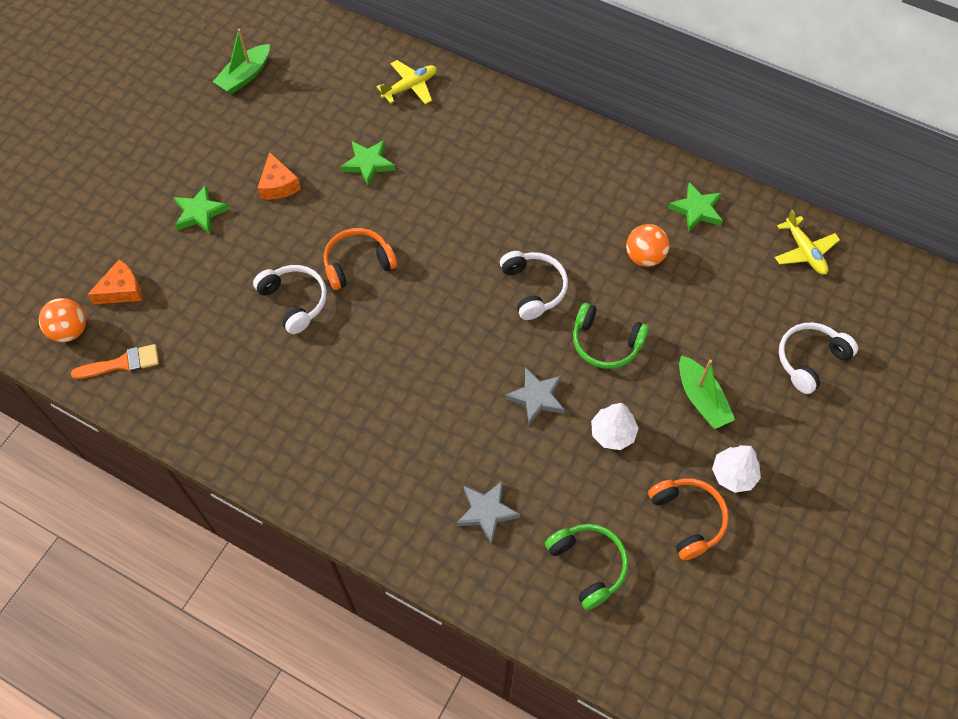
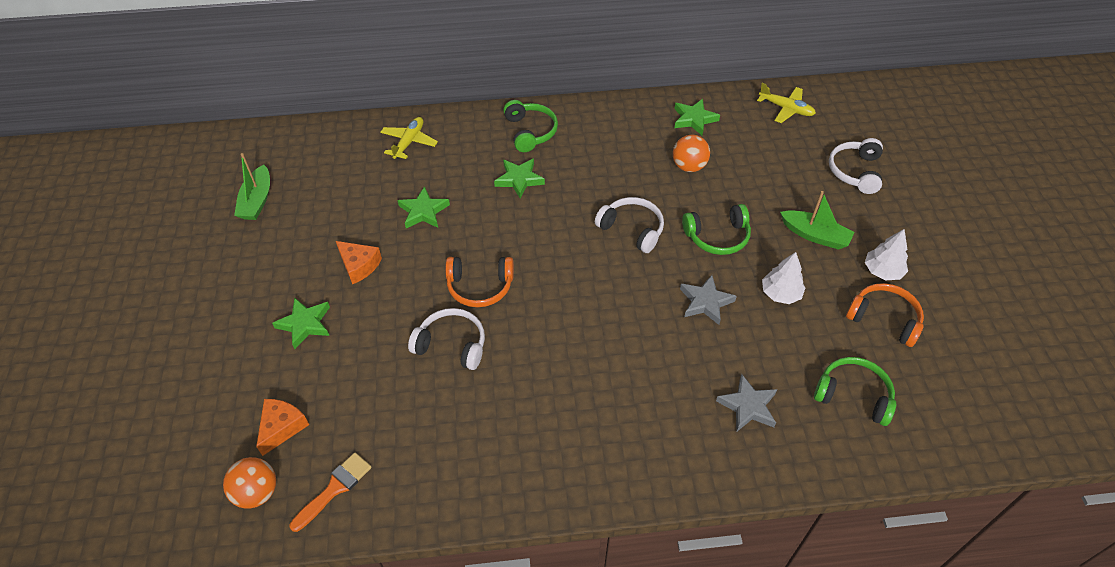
camera: 35 degrees left, 10 degrees down
orange headphones [324,228,397,290] -> orange headphones turned 120 degrees counterclockwise [445,257,514,307]
none -> green star [494,158,545,199]
none -> green headphones [503,100,558,152]

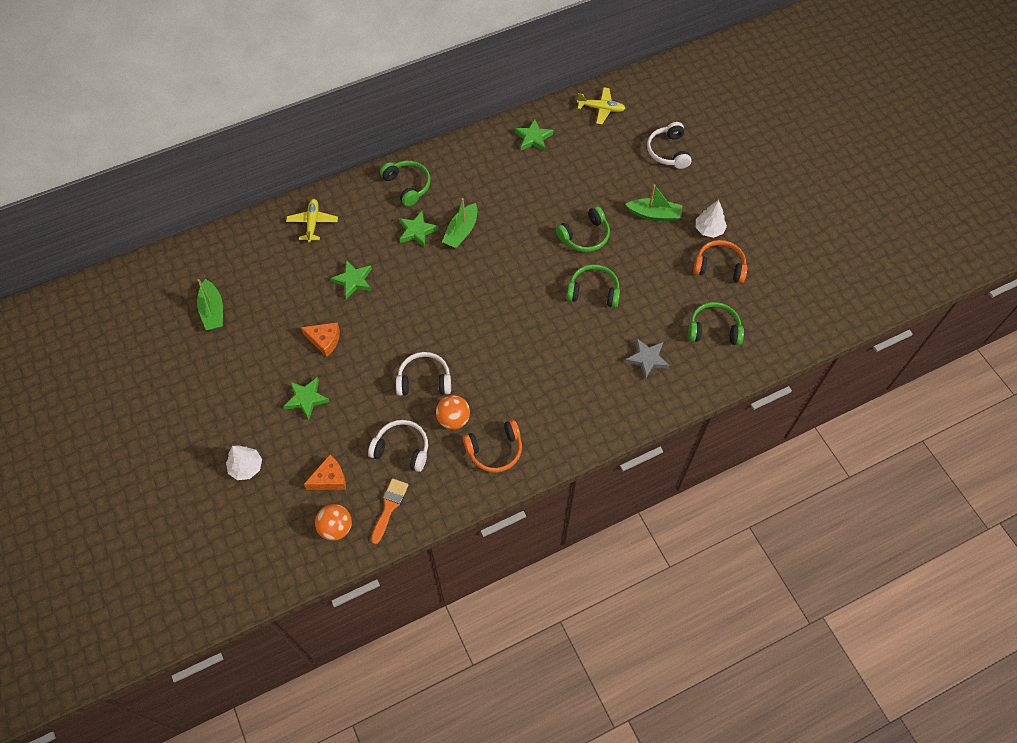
camera: 20 degrees left, 10 degrees up
orange cheese [256,399,309,456] -> orange cheese turned 60 degrees clockwise [304,455,346,490]
orange headphones [445,257,514,307] -> orange headphones moved to [463,420,522,473]
white headphones [595,197,664,253] -> white headphones moved to [368,420,428,472]
orange ball [673,135,710,172] -> orange ball moved to [436,395,470,430]
grey star [680,275,737,325] -> green headphones [567,265,620,308]
white tree [762,252,805,304] -> white tree moved to [226,445,262,480]
none -> green boat [442,198,477,249]

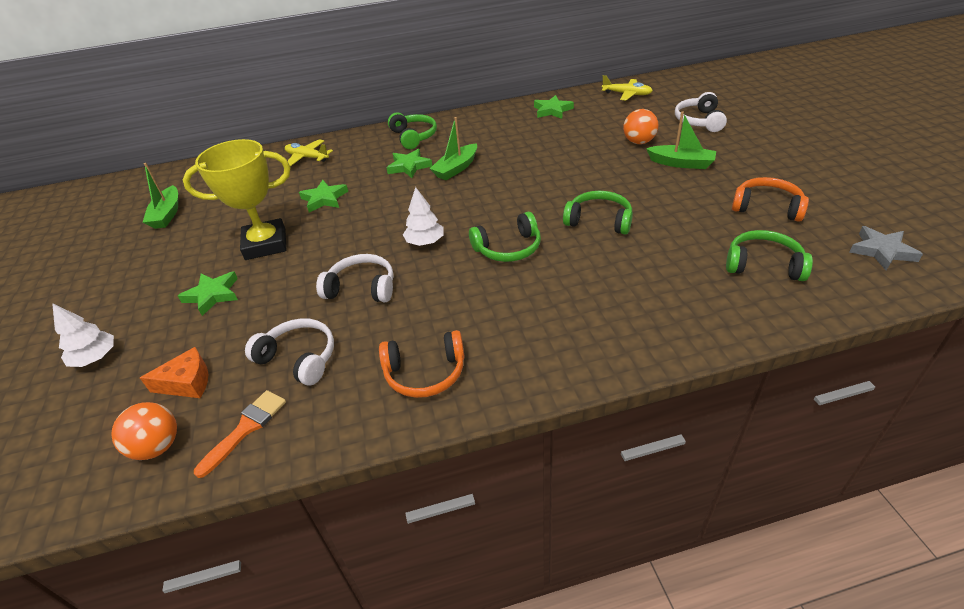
camera: 15 degrees right, 20 degrees down
yellow plane [286,199,338,243] -> yellow plane turned 75 degrees counterclockwise [285,139,333,166]
orange cheese [301,323,340,357] -> yellow trophy [183,139,290,260]
orange ball [436,395,470,430] -> orange ball moved to [623,109,659,144]
green headphones [556,206,610,252] -> green headphones moved to [469,212,541,262]
grey star [625,338,670,379] -> grey star moved to [849,226,923,270]
white tree [696,200,727,238] -> white tree moved to [403,187,443,246]

